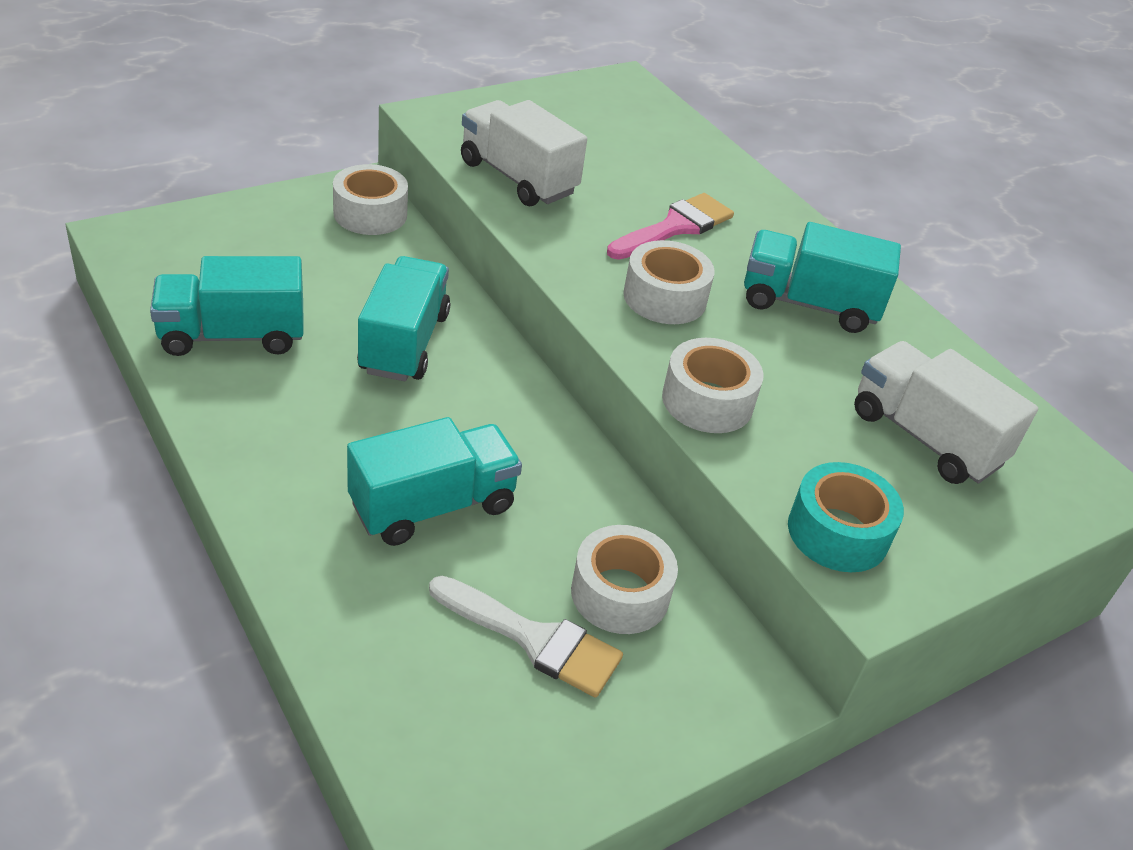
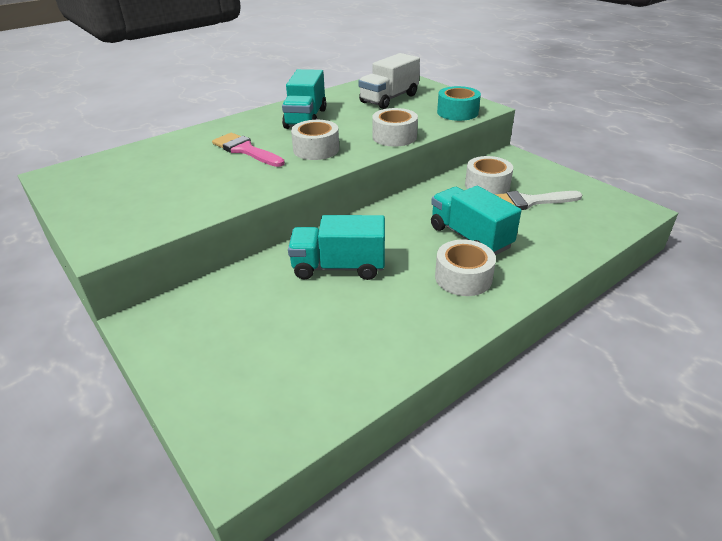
camera: 90 degrees left, 5 degrees down
turquoise truck [150,256,304,356] -> none
white tape [333,164,408,235] -> white tape moved to [435,240,496,296]
white brush [429,576,623,697] -> white brush turned 120 degrees counterclockwise [494,191,582,210]
white truck [461,100,587,206] -> none

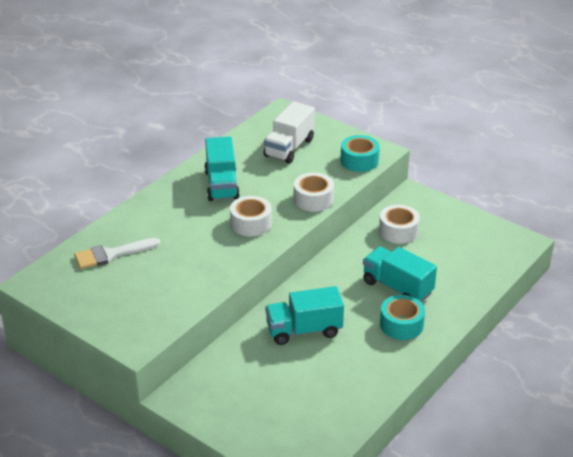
camera: 15 degrees left, 0 degrees up
pink brush [212,133,285,167] -> none
white tape [435,240,496,296] -> turquoise tape [380,295,425,340]
white brush [494,191,582,210] -> white brush moved to [74,238,160,269]

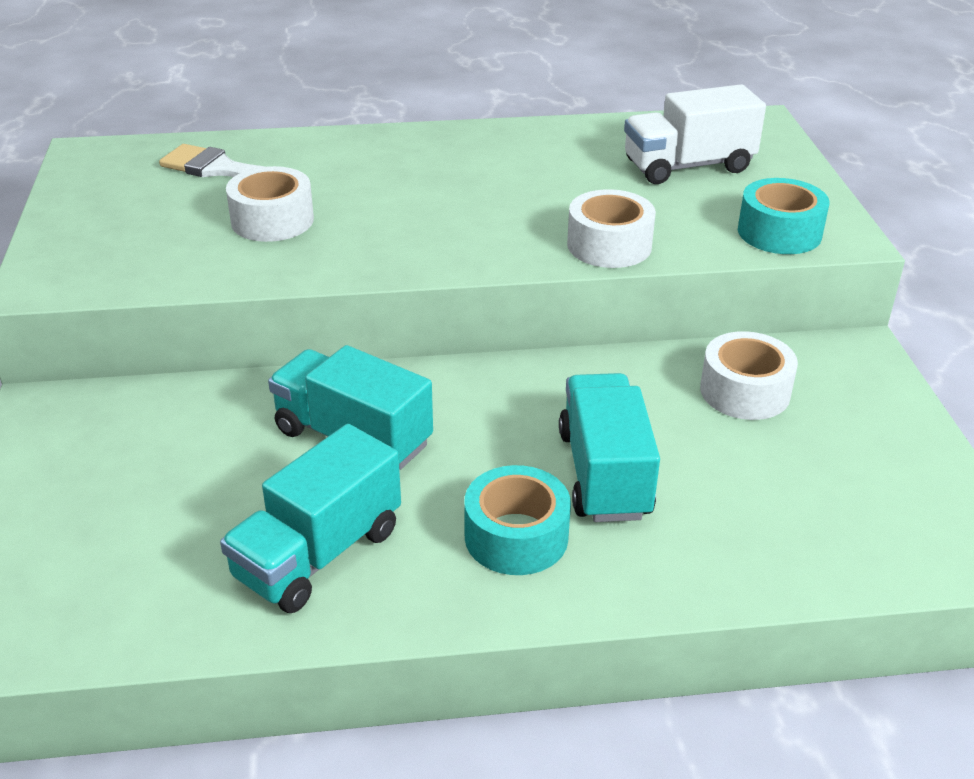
camera: 45 degrees right, 0 degrees up
turquoise truck [204,137,240,201] -> turquoise truck moved to [220,424,401,613]
white tape [230,196,272,237] -> white tape moved to [226,166,314,242]

